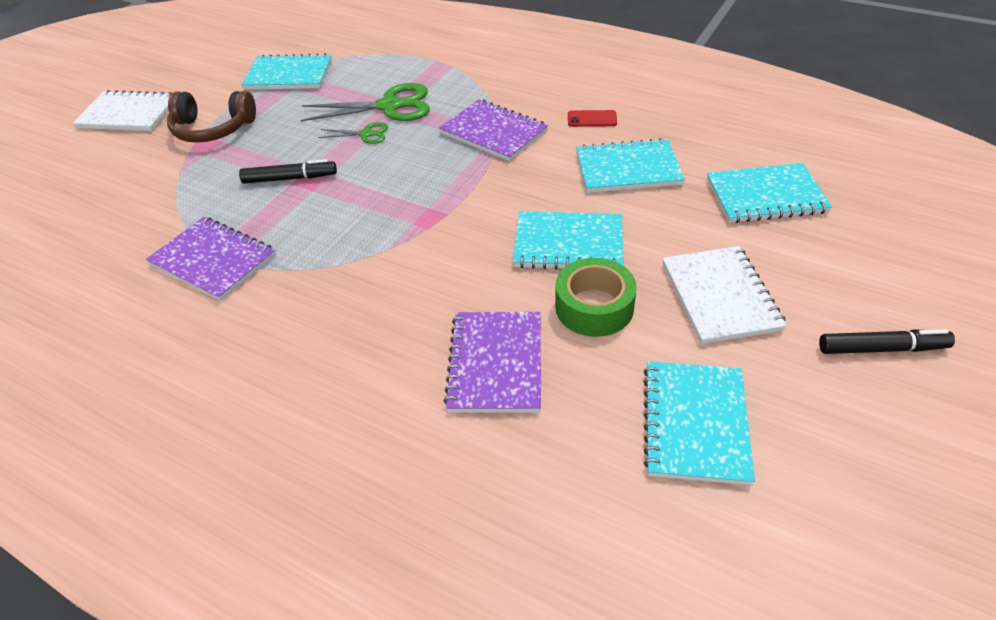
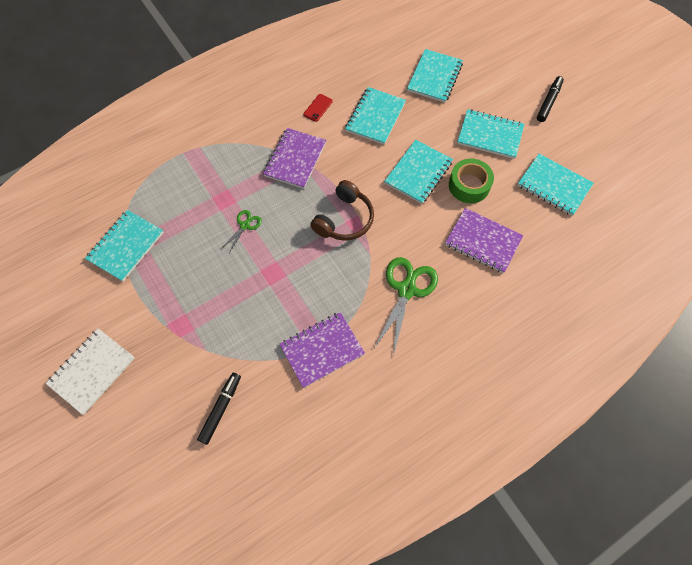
camera: 65 degrees left, 20 degrees up
brown headphones [167,91,256,143] -> brown headphones moved to [310,180,374,241]
black marker [239,159,337,184] -> black marker moved to [197,373,241,445]
green scissors [301,83,430,121] -> green scissors moved to [375,257,438,353]
purple notebook [439,99,548,161] -> purple notebook turned 45 degrees counterclockwise [263,128,326,189]
white notebook [663,246,787,344] -> turquoise notebook [457,109,524,159]

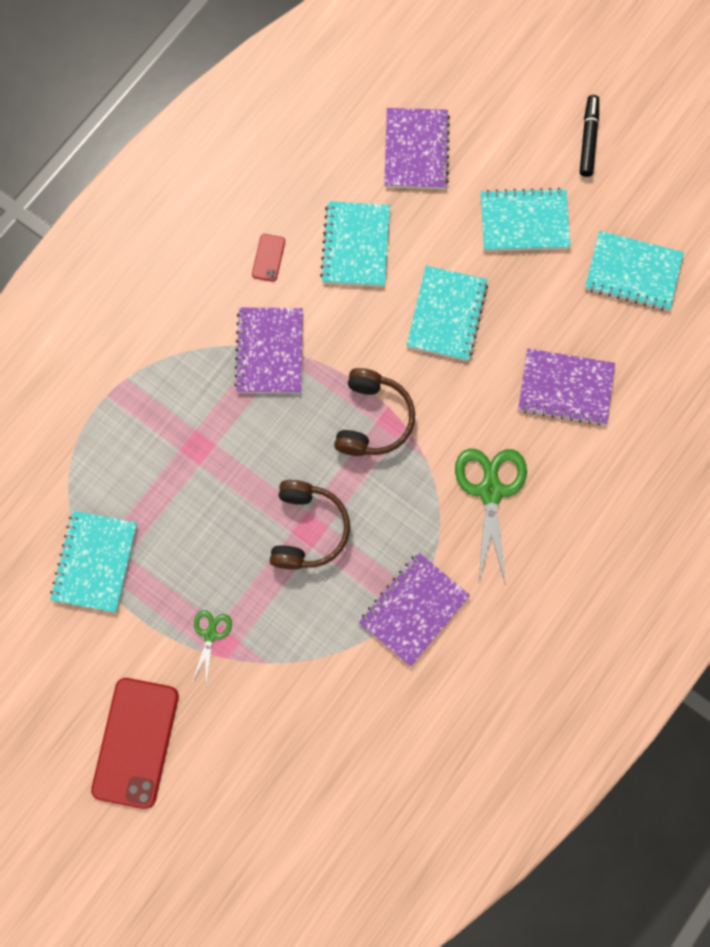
camera: 20 degrees left, 10 degrees up
white notebook [46,328,135,414] -> red phone [91,678,179,809]
black marker [197,373,241,445] -> none
green scissors [221,210,262,253] -> green scissors moved to [192,610,232,685]
turquoise notebook [407,49,463,103] -> purple notebook [384,108,450,189]
green tape [449,159,494,203] -> none
none -> brown headphones [270,480,350,570]

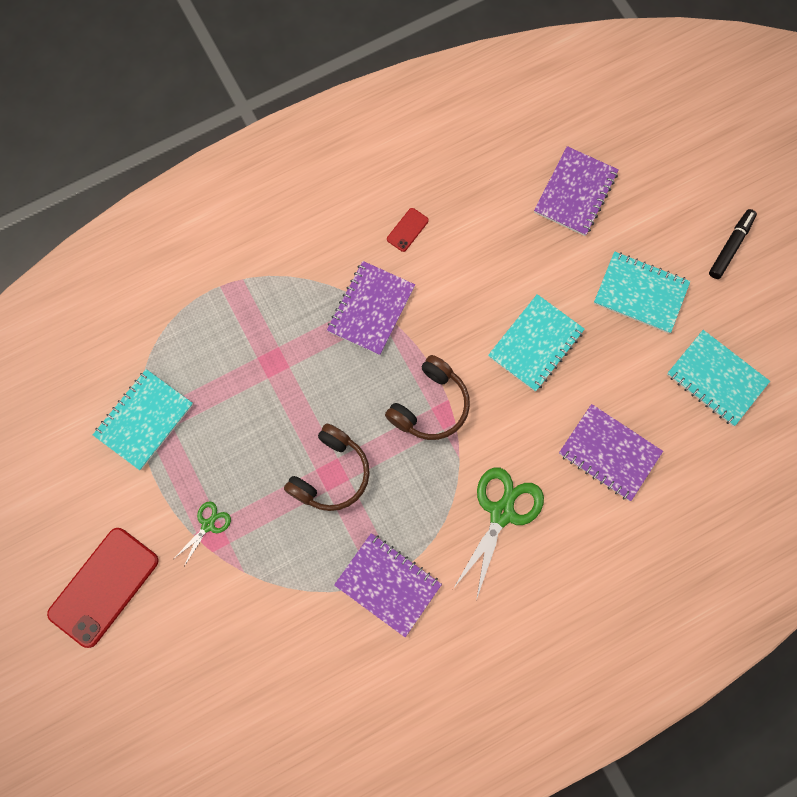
camera: 25 degrees right, 0 degrees up
turquoise notebook [320,201,390,287] -> none
purple notebook [359,552,470,666] -> purple notebook turned 60 degrees clockwise [334,533,442,637]

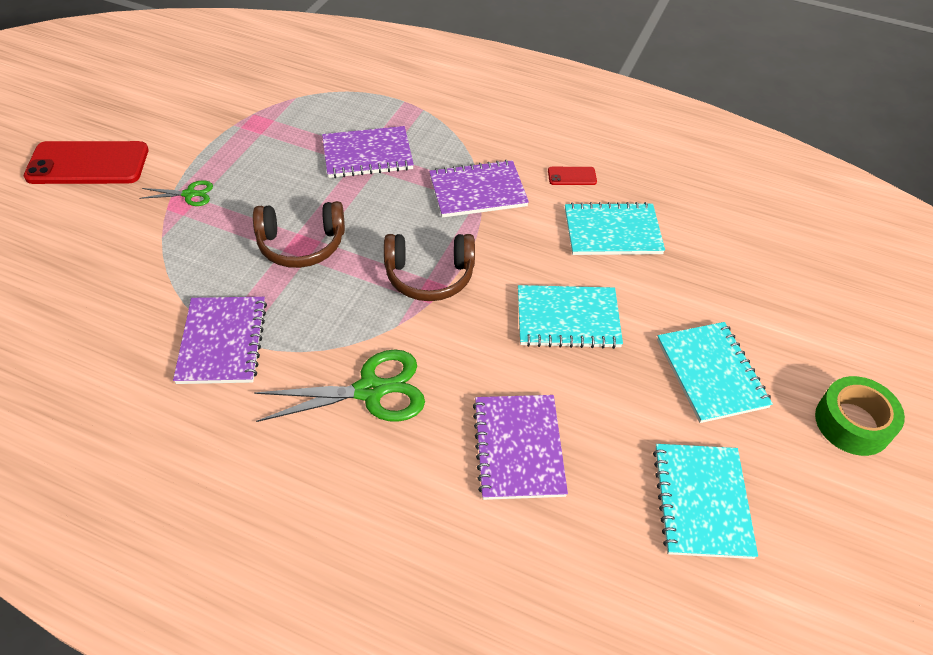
camera: 50 degrees right, 25 degrees down
turquoise notebook [93,369,193,470] -> turquoise notebook moved to [565,202,665,255]
purple notebook [534,146,619,236] -> purple notebook moved to [322,126,414,178]
black marker [709,209,757,279] -> green tape [815,376,905,456]

